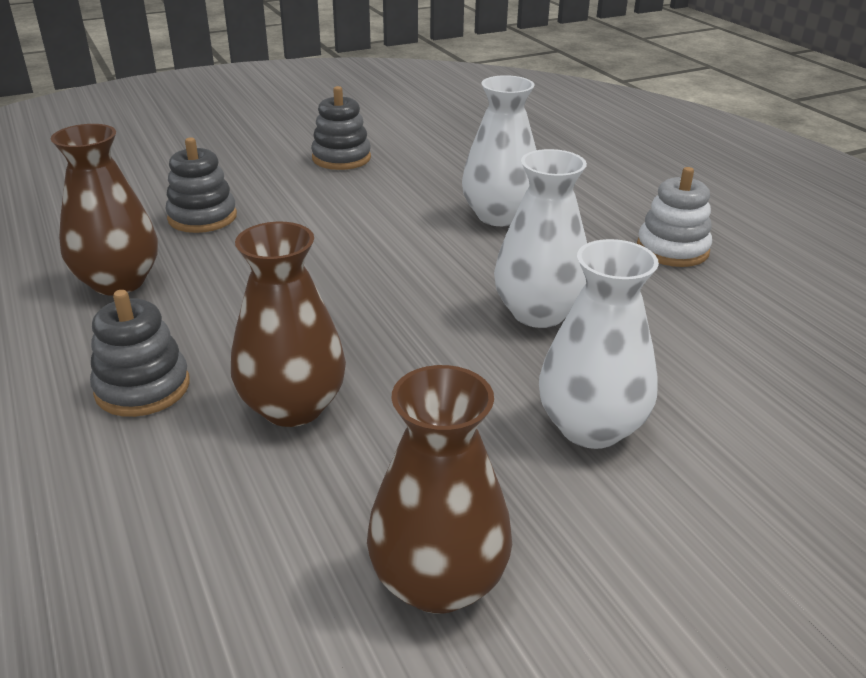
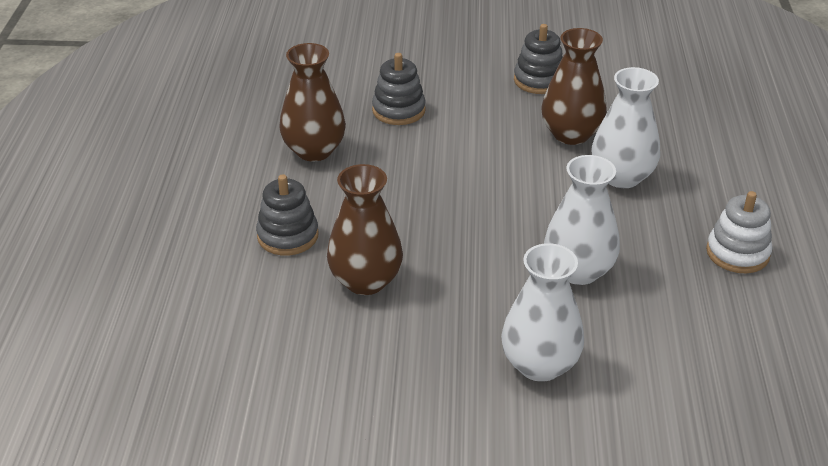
camera: 30 degrees right, 5 degrees up
brown vase [367,365,512,614] -> brown vase moved to [541,28,607,145]

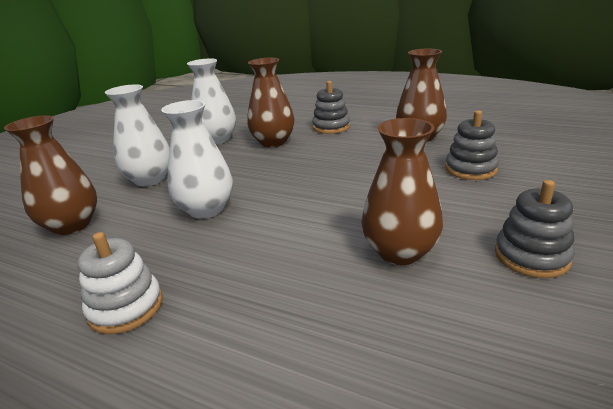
camera: 115 degrees right, 10 degrees down
white vase [592,67,660,188] -> white vase moved to [187,58,236,144]
none -> brown vase [4,115,97,235]

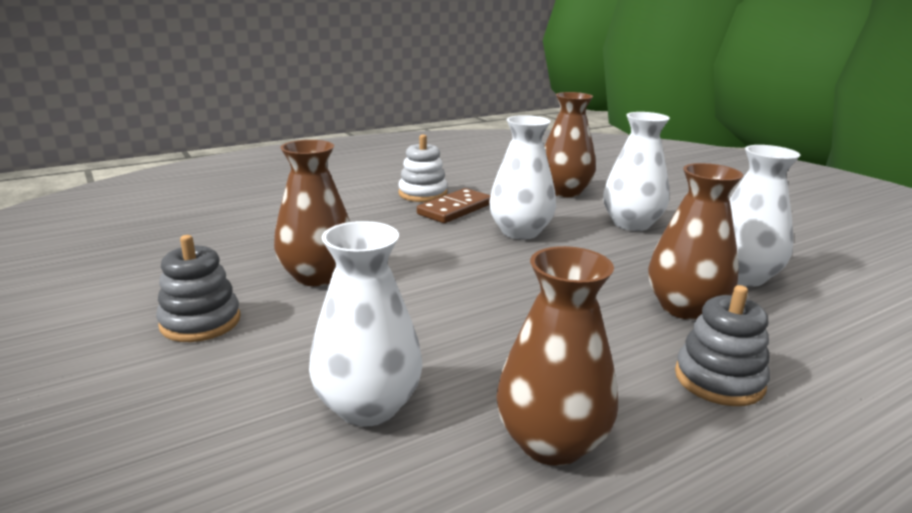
camera: 120 degrees right, 5 degrees down
grey stacking toy [445,110,499,180] -> white vase [309,221,422,427]
none -> brown domino [417,188,491,223]

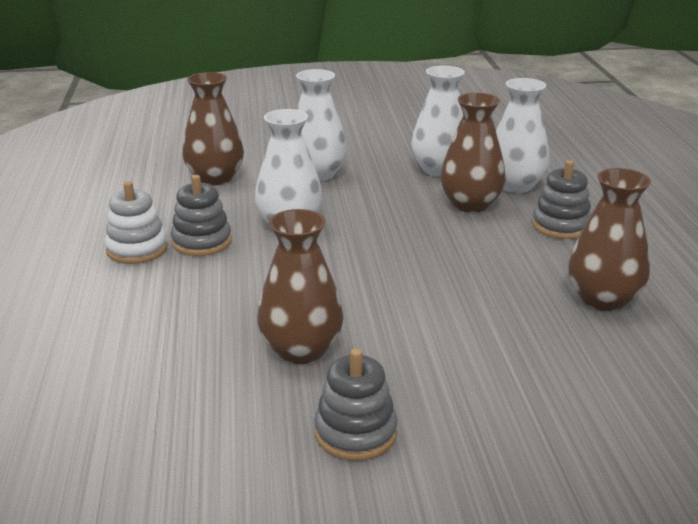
camera: 65 degrees left, 5 degrees up
white vase [309,221,422,427] -> white vase moved to [496,78,550,193]
brown domino [417,188,491,223] -> grey stacking toy [171,175,232,256]

